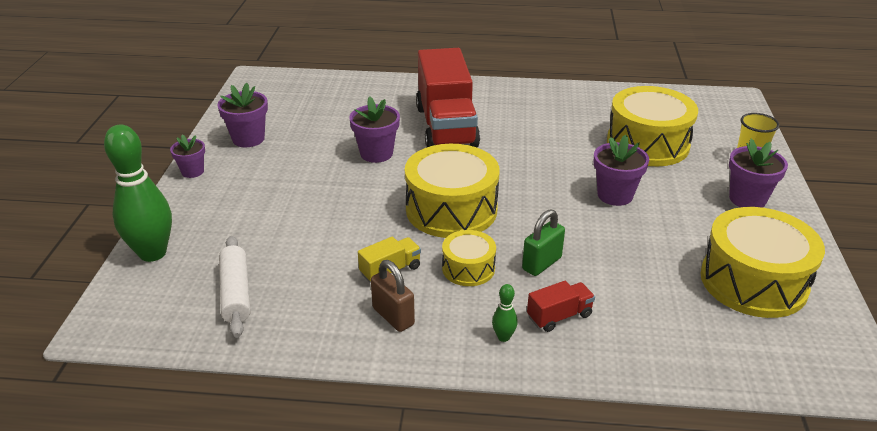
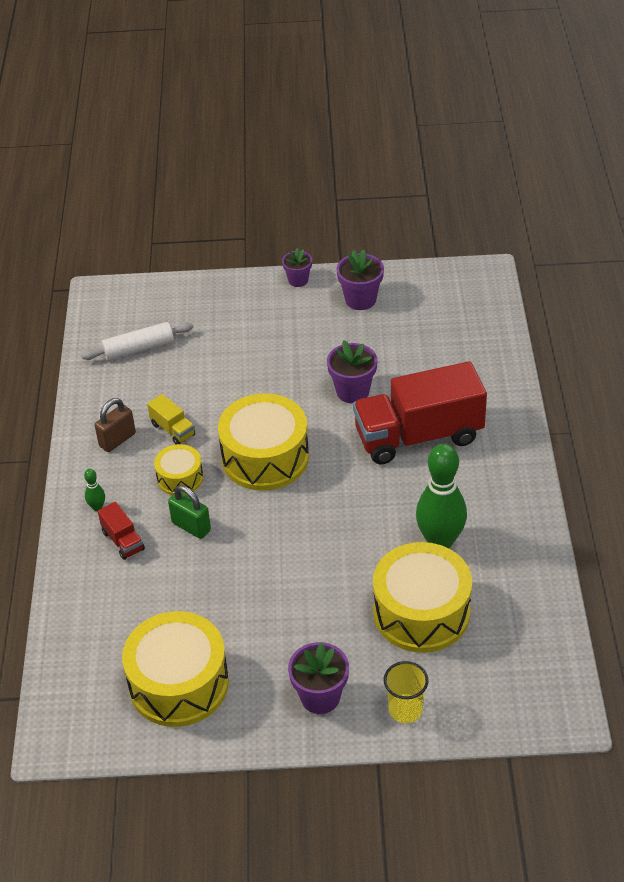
camera: 85 degrees right, 10 degrees up
green bowling pin [104,124,172,262] -> green bowling pin moved to [416,444,467,548]
purple flower pot [594,135,649,206] -> none

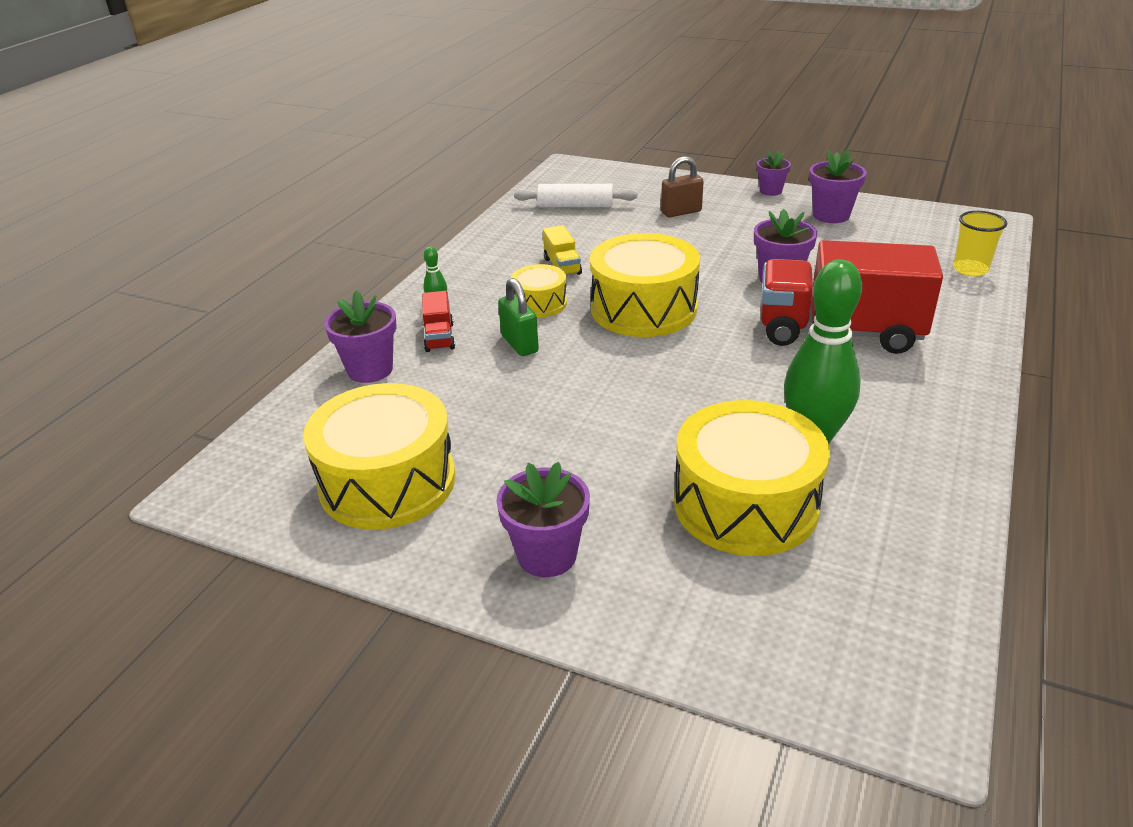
camera: 25 degrees right, 10 degrees down
brown padlock [95,398,136,452] -> brown padlock moved to [661,156,704,217]
yellow cup [384,661,428,723] -> yellow cup moved to [953,211,1007,276]
none -> purple flower pot [324,290,397,383]

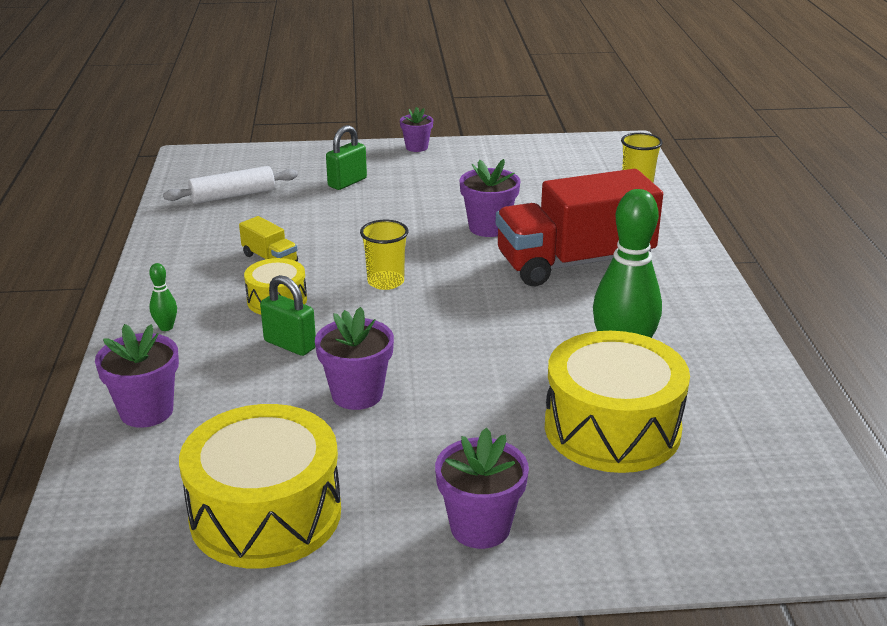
camera: 30 degrees left, 5 degrees down
red truck [422,291,455,352] -> none
yellow drum [590,233,700,337] -> yellow cup [360,220,409,290]
brown padlock [661,156,704,217] -> green padlock [326,125,367,190]
purple flower pot [809,150,867,223] -> purple flower pot moved to [315,307,394,410]

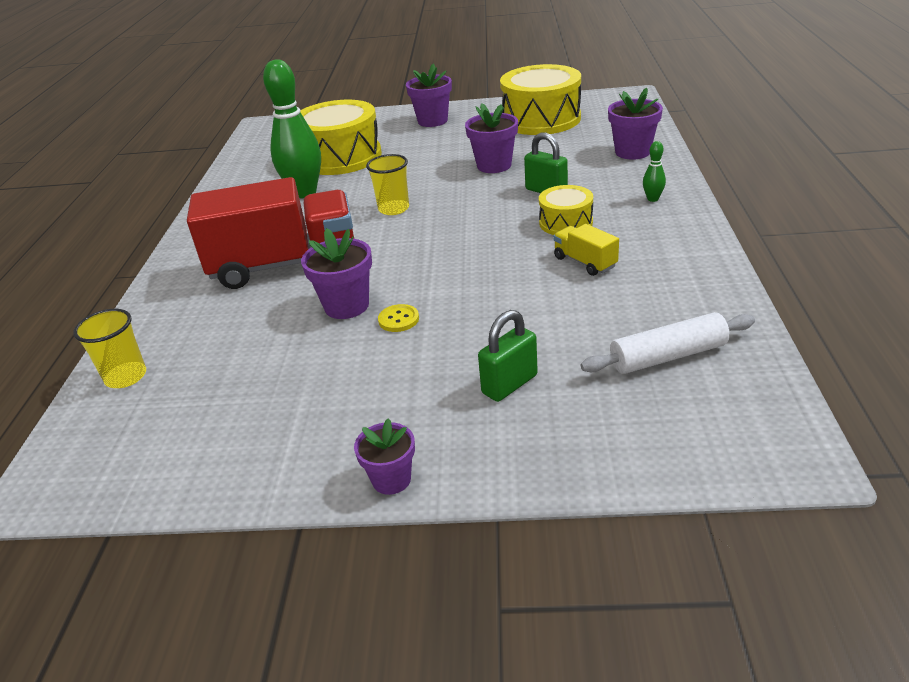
camera: 170 degrees left, 5 degrees up
yellow cup [360,220,409,290] -> yellow cup moved to [366,154,409,215]
none -> yellow button [378,304,419,332]

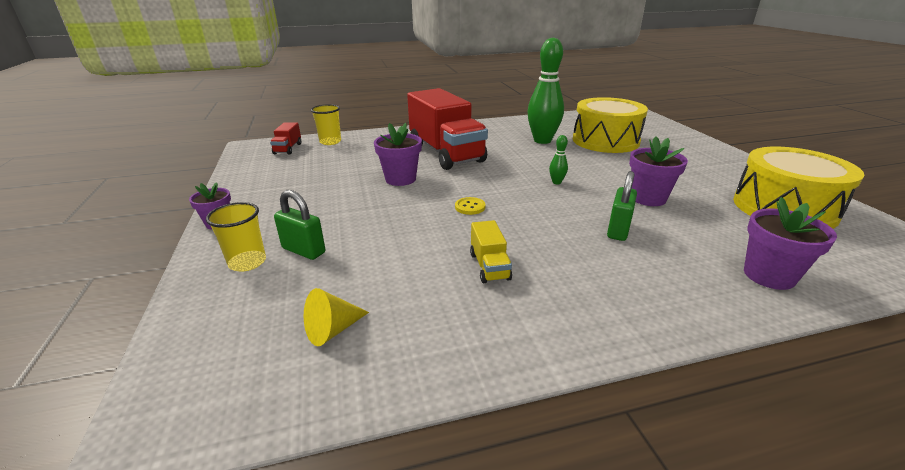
camera: 70 degrees right, 5 degrees down
yellow cup [366,154,409,215] -> yellow cup moved to [206,202,266,271]
yellow button [378,304,419,332] -> yellow button moved to [455,197,486,215]
purple flower pot [406,63,452,127] -> none
yellow drum [539,185,593,235] -> none
yellow truck [553,224,619,276] -> yellow truck turned 135 degrees clockwise [470,220,512,283]
white rolling pin [581,312,755,374] -> yellow cone [304,288,369,346]
green bowling pin [643,141,666,202] -> green bowling pin moved to [549,135,568,184]
none -> red truck [270,122,301,155]

